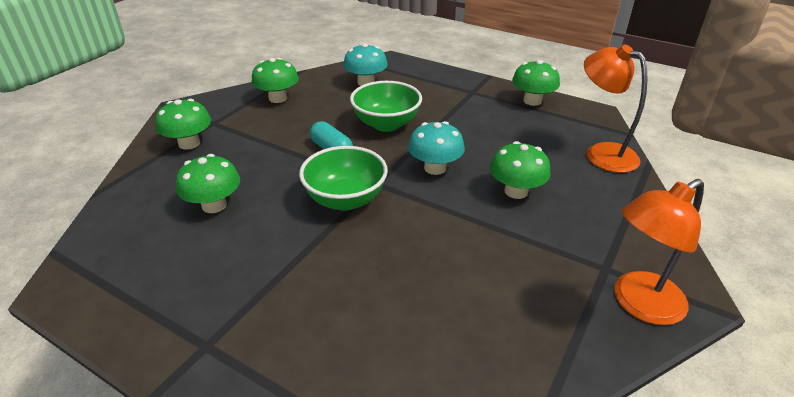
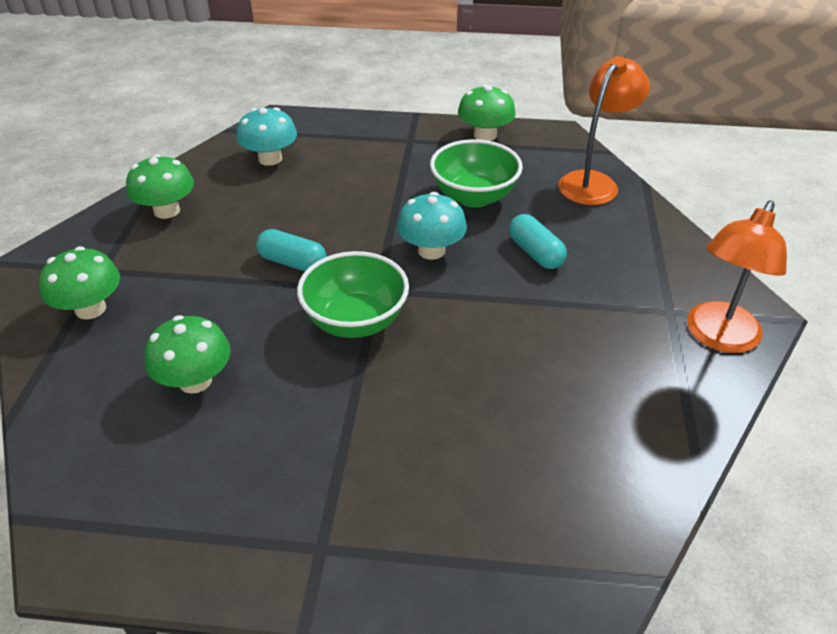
camera: 25 degrees left, 5 degrees up
green bowl [350,81,422,132] -> green bowl moved to [430,139,523,208]
green mushroom [490,141,551,199] -> turquoise capsule [509,214,567,269]
orange lamp [584,44,647,173] -> orange lamp turned 105 degrees clockwise [558,56,650,205]

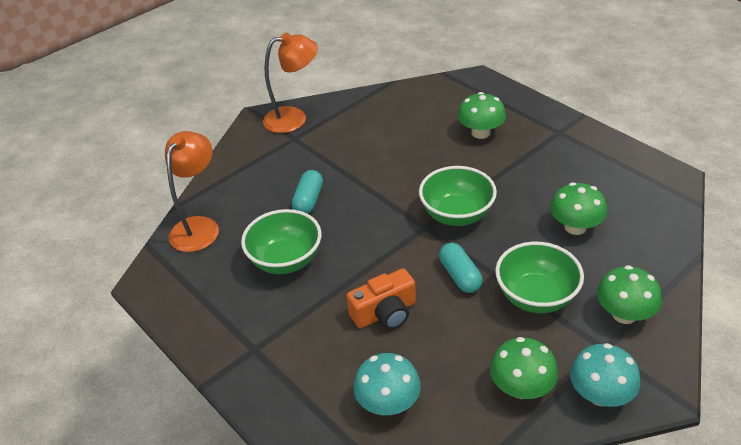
camera: 135 degrees left, 0 degrees up
turquoise mushroom [397,192,467,260] -> turquoise mushroom moved to [570,343,640,407]
green mushroom [458,84,515,141] -> green mushroom moved to [458,92,506,139]
orange lamp [558,56,650,205] -> orange lamp turned 120 degrees clockwise [165,131,219,252]
none -> orange camera [347,268,416,330]
none -> green bowl [495,242,584,313]

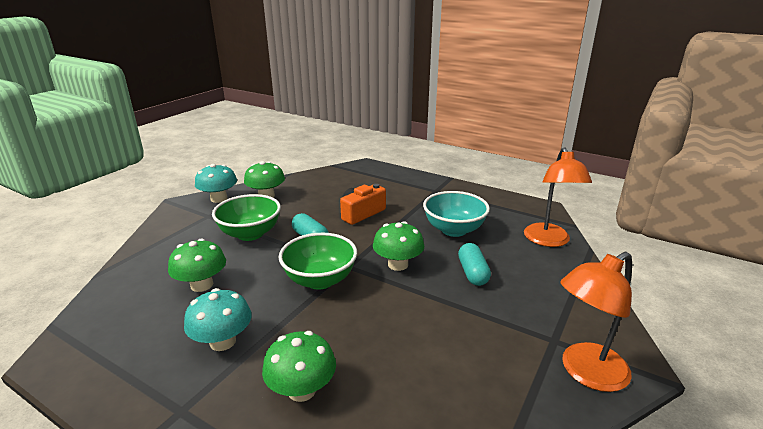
camera: 160 degrees right, 15 degrees down
green bowl [241,209,322,274] -> turquoise bowl [423,191,490,237]
turquoise mushroom [353,353,421,415] -> turquoise mushroom moved to [184,288,252,351]
green mushroom [597,265,662,324] -> green mushroom moved to [373,221,424,271]

